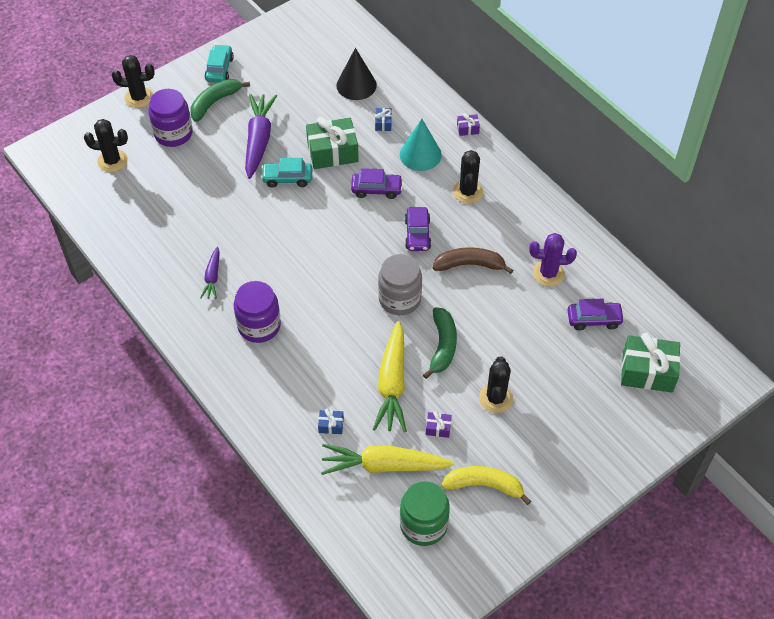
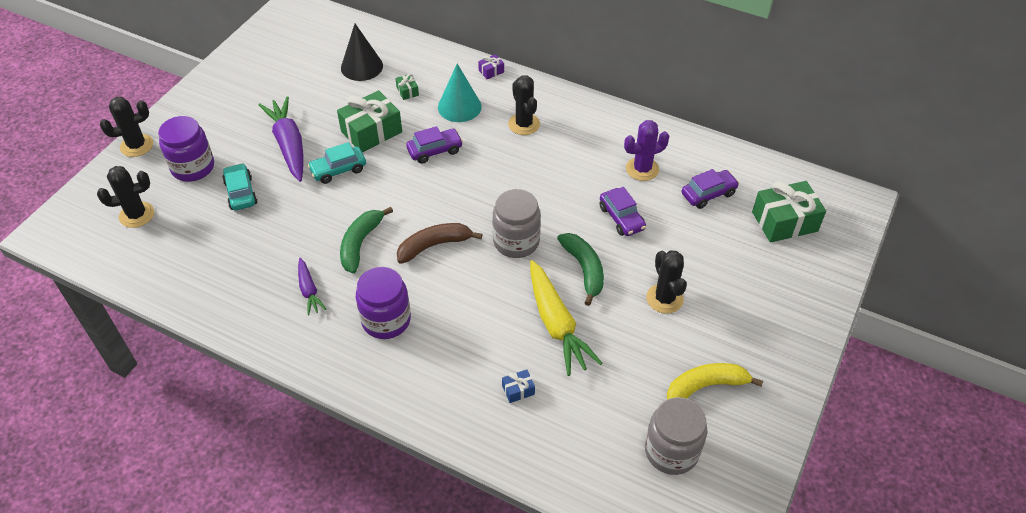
camera: 25 degrees left, 5 degrees down
green banana [190,79,250,122] -> green banana moved to [340,207,393,273]
turquoise car [205,44,234,83] -> turquoise car moved to [222,163,257,210]
yellow carrot [321,444,455,475] -> none
blue gift [375,108,392,131] -> green gift [395,74,419,100]
green jar [400,481,450,546] -> grey jar [645,397,707,475]
purple car [405,207,431,251] -> purple car moved to [600,187,646,236]
purple gift [426,411,452,438] -> none
brown banana [433,247,513,274] -> brown banana moved to [397,223,483,264]

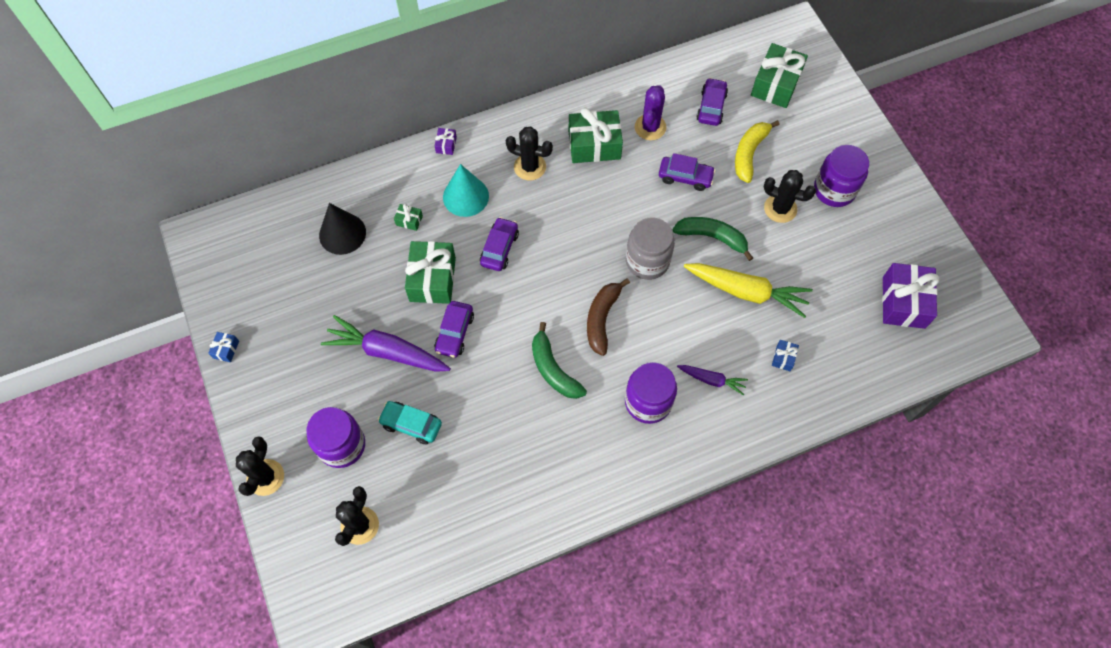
camera: 50 degrees left, 15 degrees up
purple carrot [298,258,326,316] -> purple carrot moved to [677,365,748,396]
turquoise car [307,142,366,184] -> purple car [434,301,474,358]
grey jar [645,397,707,475] -> purple gift [882,263,940,329]
yellow banana [667,363,763,400] -> yellow banana moved to [735,120,780,183]
none -> blue gift [208,332,239,362]
none -> green gift [568,108,623,163]
none -> purple jar [814,145,869,207]

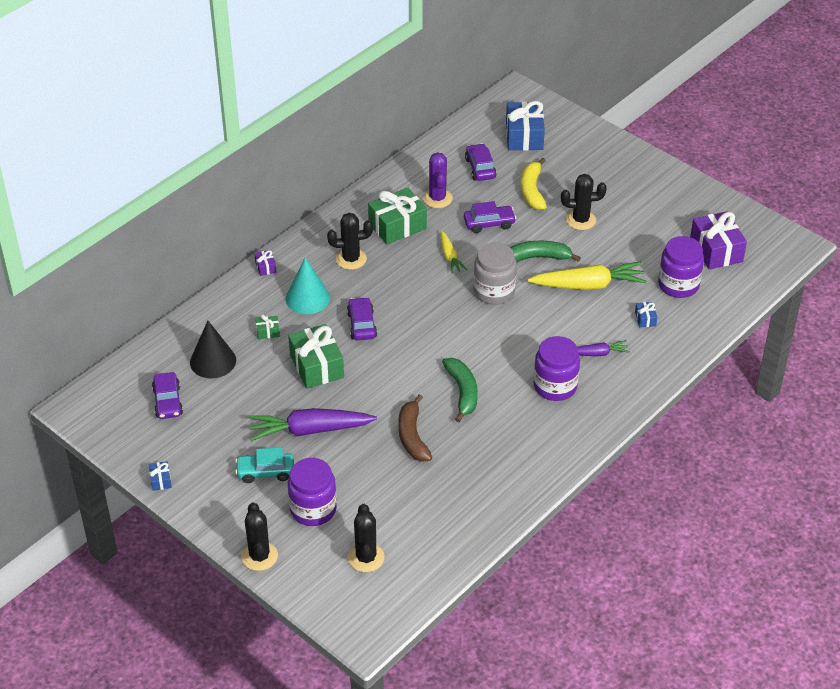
camera: 25 degrees left, 20 degrees down
turquoise car [378,401,442,444] -> turquoise car moved to [235,447,294,483]
purple car [434,301,474,358] -> purple car moved to [152,372,183,419]
green banana [532,322,587,399] -> green banana turned 135 degrees counterclockwise [442,358,478,422]
brown banana [587,278,630,356] -> brown banana moved to [398,394,433,462]
green gift [751,43,808,108] -> blue gift [506,101,545,151]
purple jar [814,145,869,207] -> purple jar moved to [658,236,704,298]
none -> yellow carrot [440,231,467,273]

